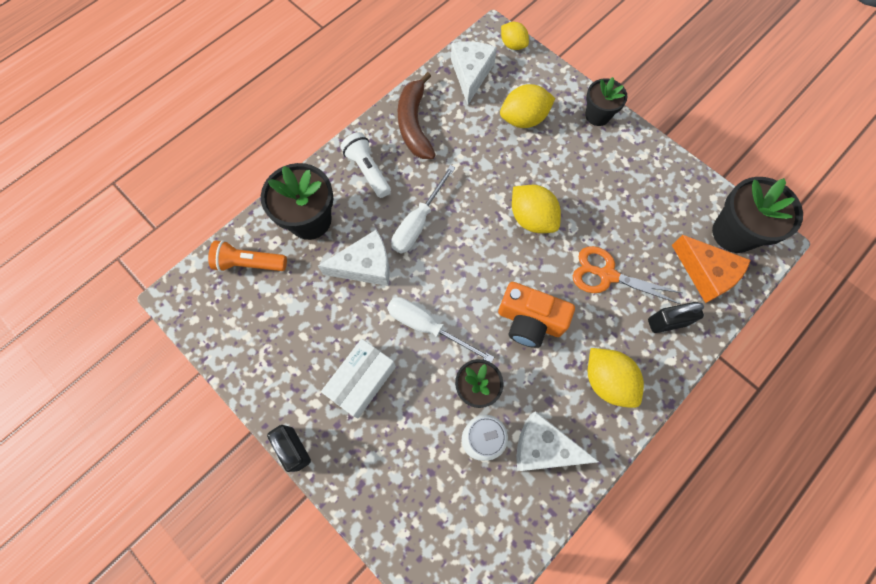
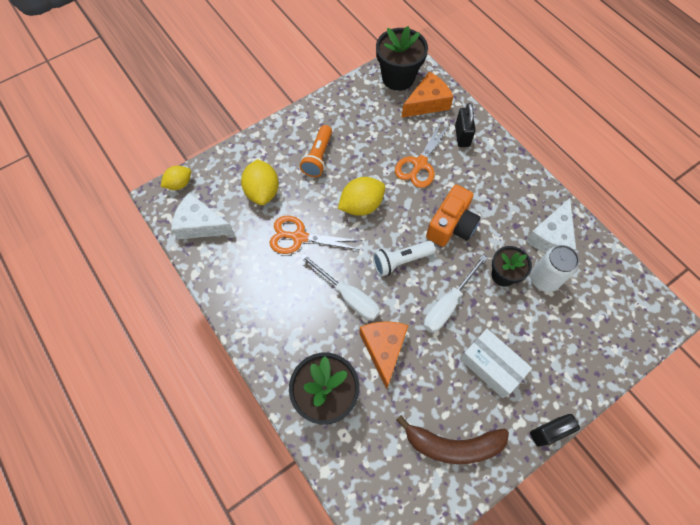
camera: 80 degrees left, 5 degrees down
orange flashlight [208,240,287,272] -> orange flashlight moved to [300,125,332,177]
white cheese [318,230,390,286] -> orange cheese [359,321,409,389]
white flashlight [340,132,391,198] -> white flashlight moved to [373,241,435,277]
brown banana [398,72,435,159] -> brown banana moved to [396,416,509,464]
black flower pot [585,77,627,126] -> none
yellow lemon [588,348,644,408] -> none
none -> orange scissors [269,216,362,254]

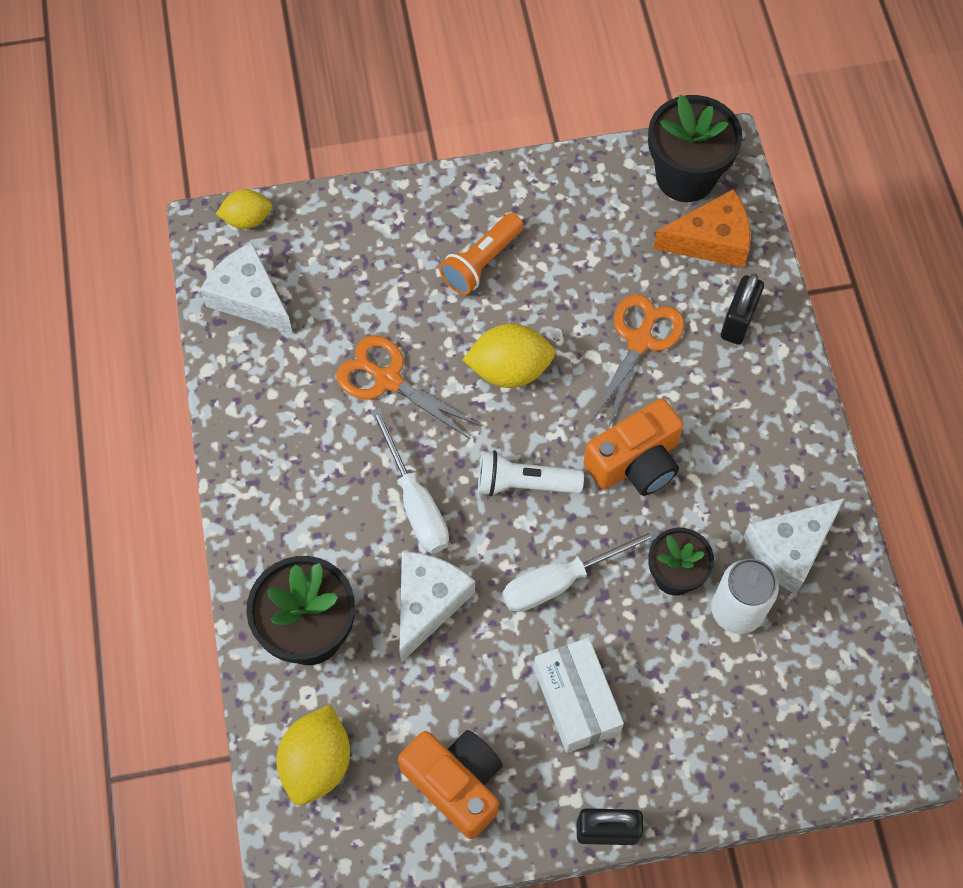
camera: 25 degrees right, 0 degrees up
yellow lemon [241,159,279,205] -> yellow lemon moved to [277,704,350,805]
orange cheese [359,321,409,389] -> white cheese [399,552,475,663]
orange scissors [395,122,450,188] -> orange scissors turned 150 degrees clockwise [591,294,684,429]
brown banana [396,416,509,464] -> orange camera [398,730,503,839]

